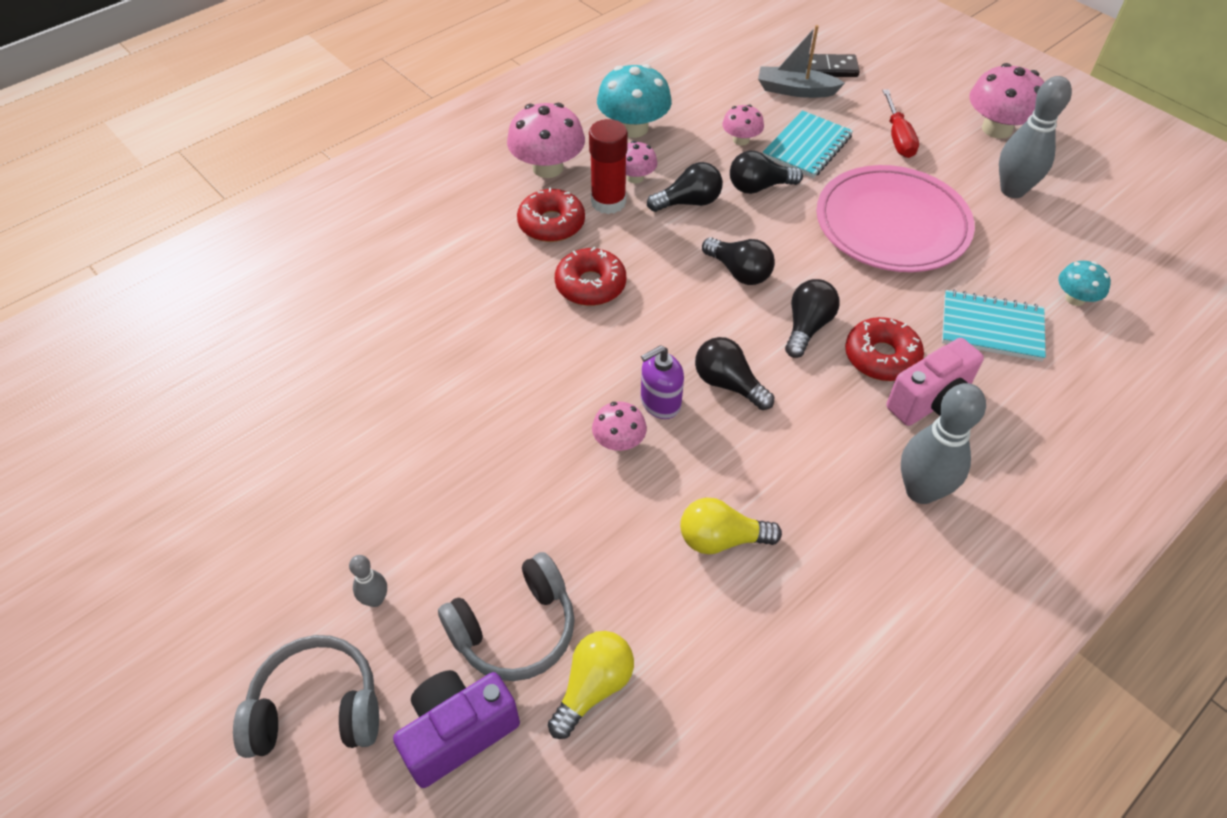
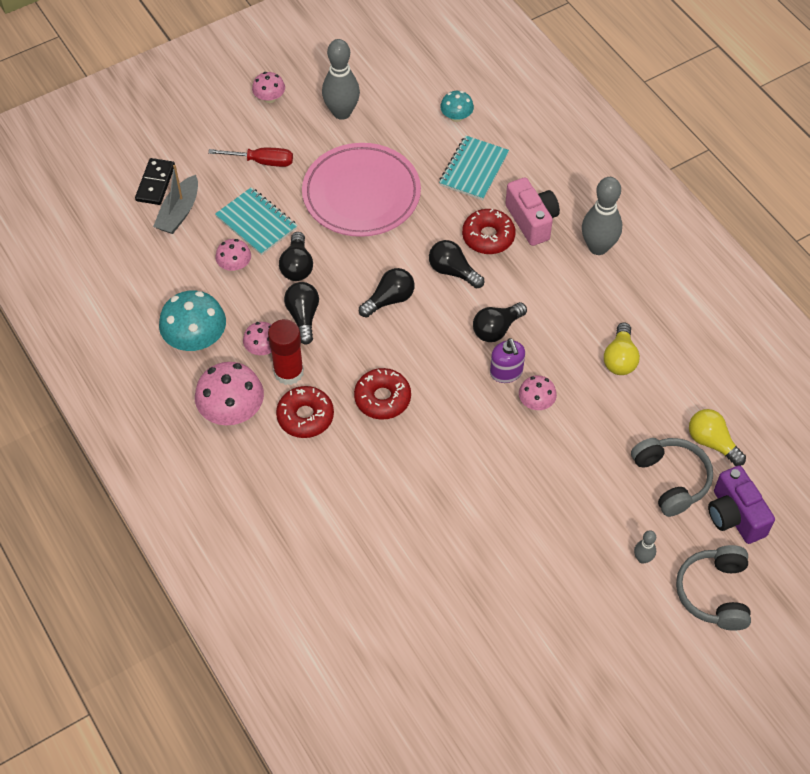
camera: 80 degrees left, 5 degrees up
pink mushroom [969,63,1044,139] -> pink mushroom [252,72,285,103], size x0.56

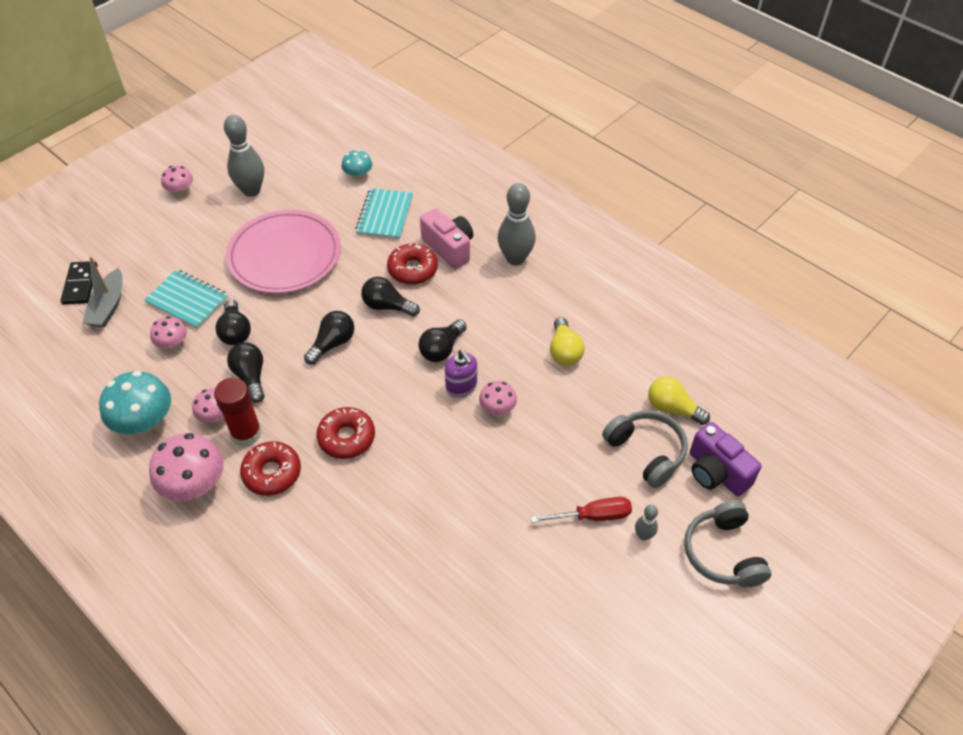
camera: 15 degrees left, 5 degrees down
red screwdriver [208,148,293,167] -> red screwdriver moved to [531,497,632,523]

